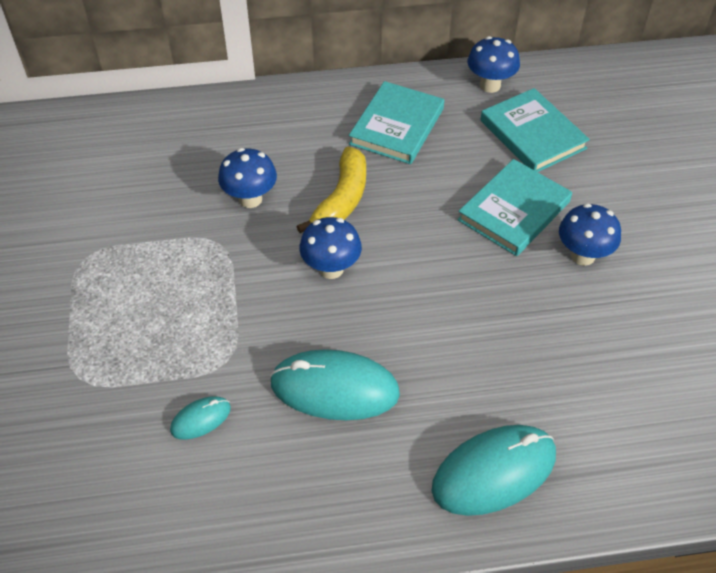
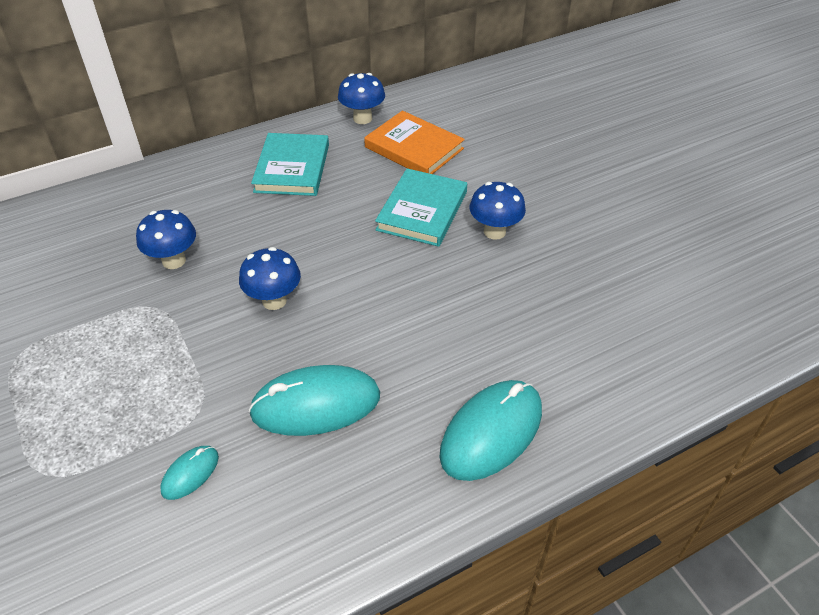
camera: 20 degrees left, 5 degrees down
yellow banana [296,147,366,233] -> none
turquoise book [480,88,590,172] -> orange book [364,110,465,174]

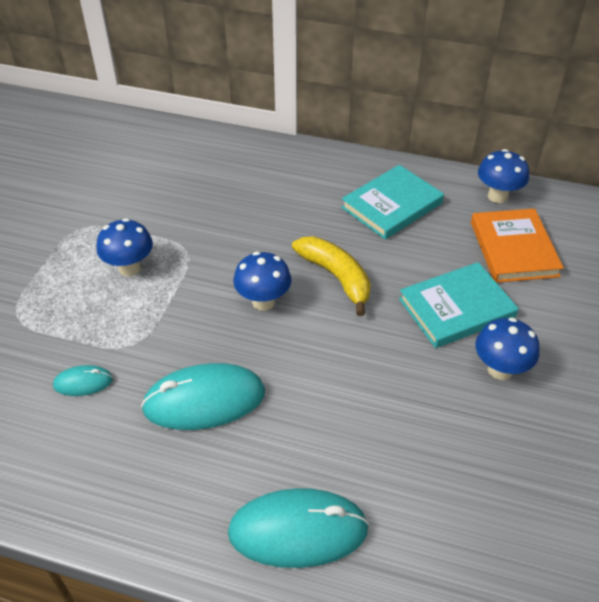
camera: 45 degrees right, 0 degrees up
blue mushroom [136,210,196,269] -> blue mushroom moved to [96,218,153,276]
turquoise mouse [248,365,380,436] -> turquoise mouse turned 45 degrees counterclockwise [141,363,265,430]
none -> yellow banana [292,236,371,316]

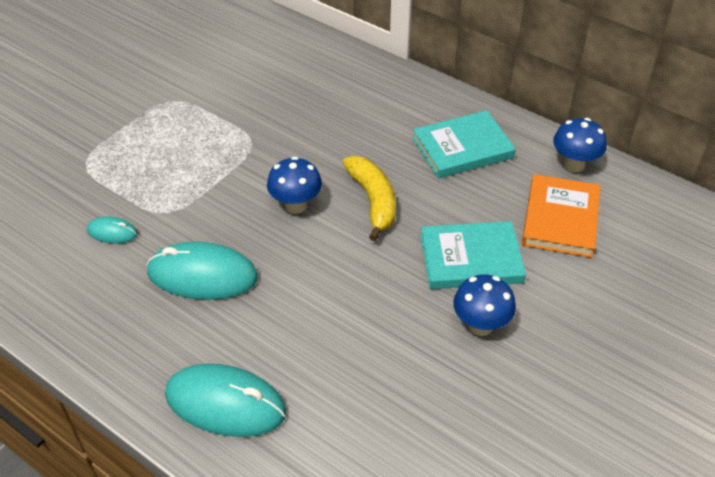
camera: 20 degrees right, 0 degrees up
blue mushroom [96,218,153,276] -> none

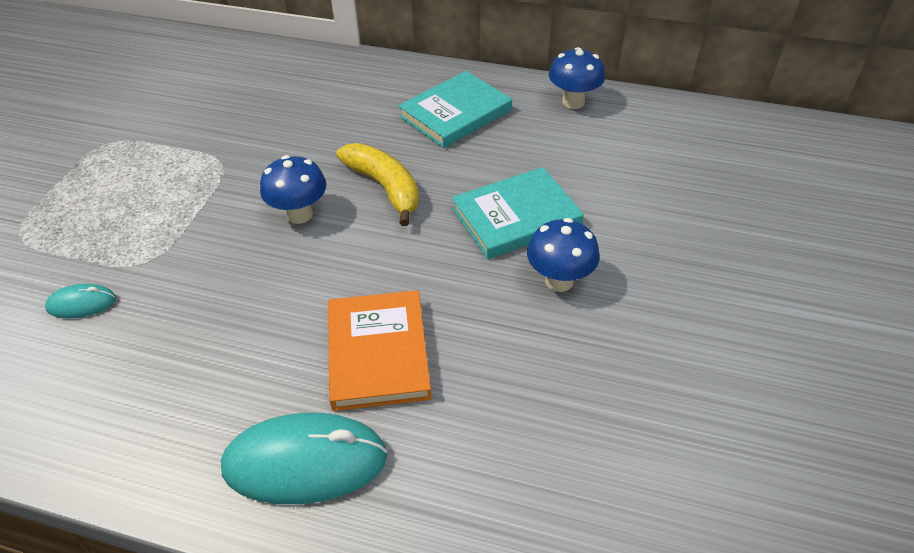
camera: 20 degrees left, 0 degrees up
turquoise mouse [146,242,258,300] -> none
orange book [522,174,600,258] -> orange book moved to [328,290,432,411]

